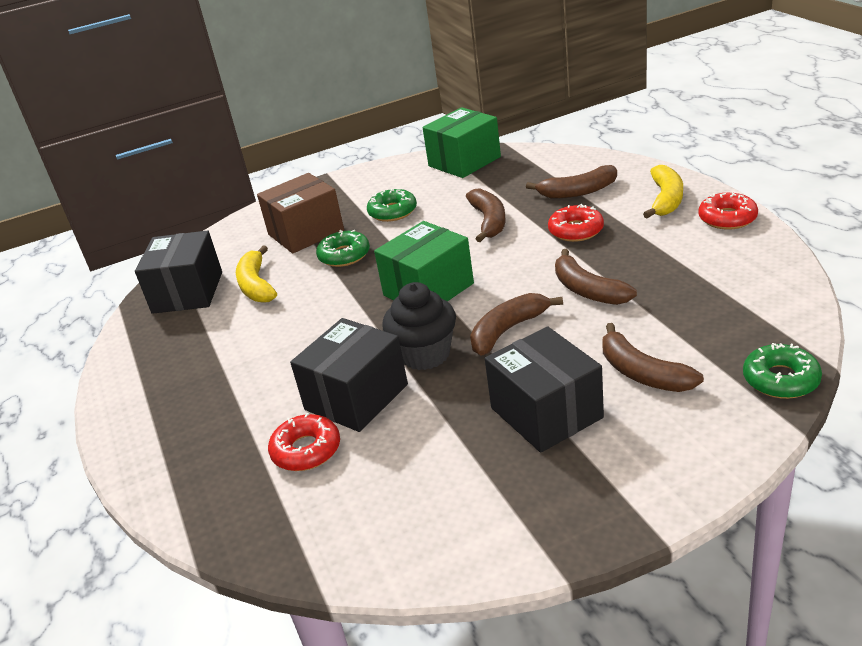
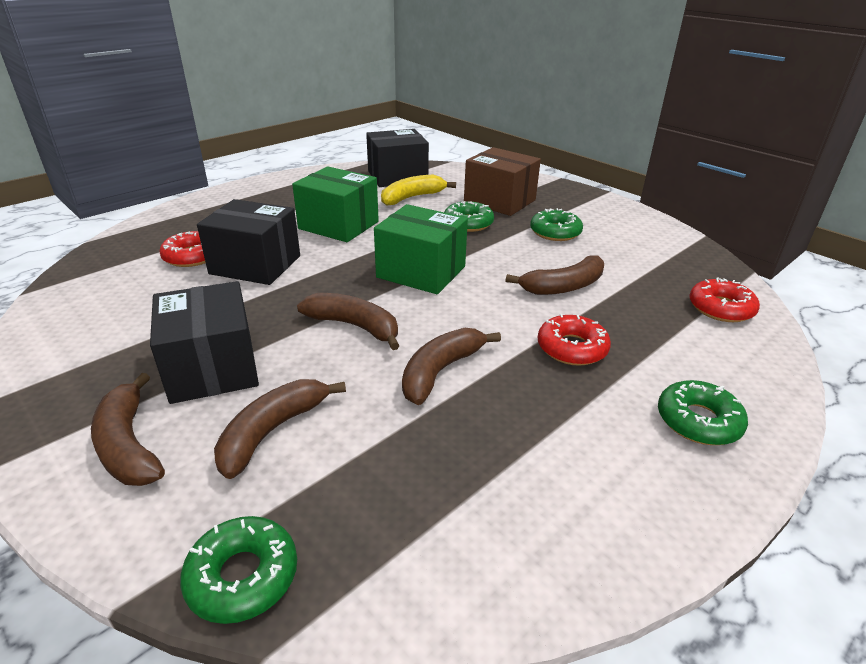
camera: 65 degrees right, 0 degrees up
black cupcake [382,282,456,370] -> none
green box [423,107,501,178] -> green box moved to [292,166,379,242]
black box [485,326,604,453] -> black box turned 60 degrees counterclockwise [150,281,259,404]
brown banana [526,165,617,199] -> brown banana moved to [91,373,165,486]
yellow banana [643,165,683,218] -> green donut [658,380,748,445]
red donut [698,193,758,230] -> red donut moved to [689,277,760,322]

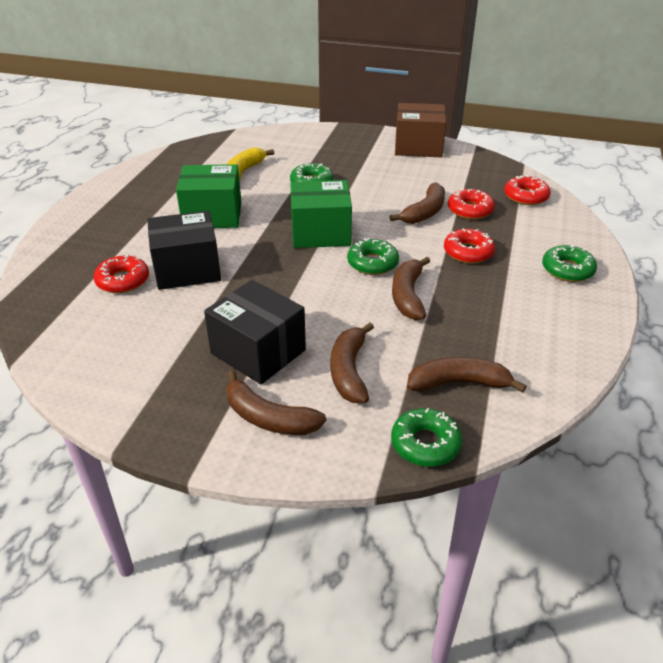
camera: 30 degrees left, 5 degrees up
brown banana [297,293,400,350] -> brown banana moved to [407,357,527,393]
black box [366,129,429,187] -> none
brown box [464,147,541,216] -> brown box moved to [395,103,446,157]
green donut [530,208,583,241] -> green donut moved to [347,238,399,275]
none -> red donut [448,188,495,219]

